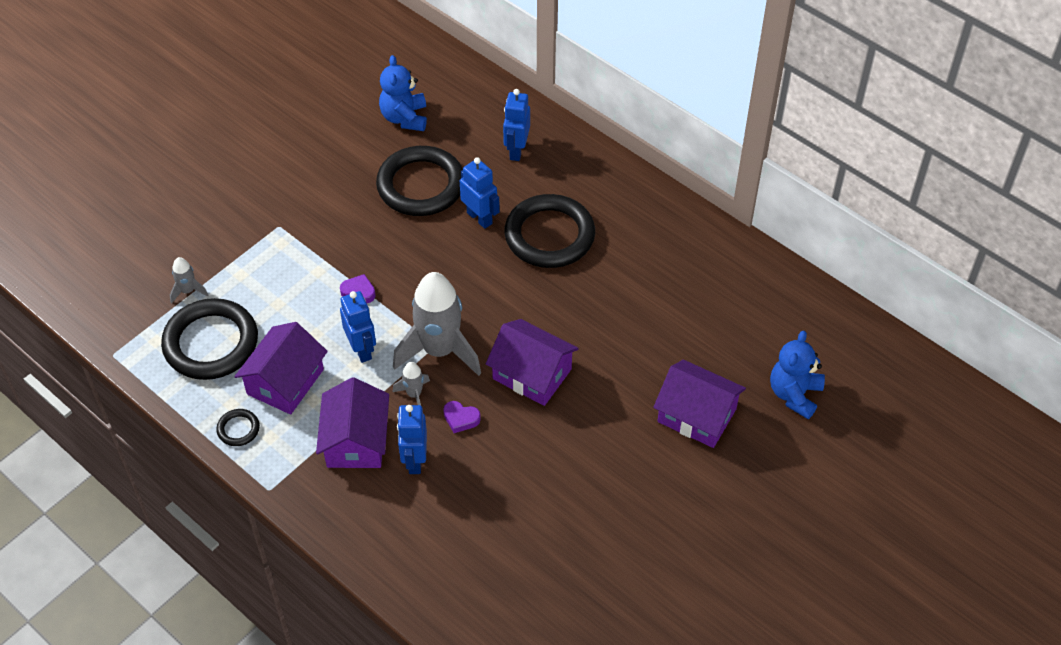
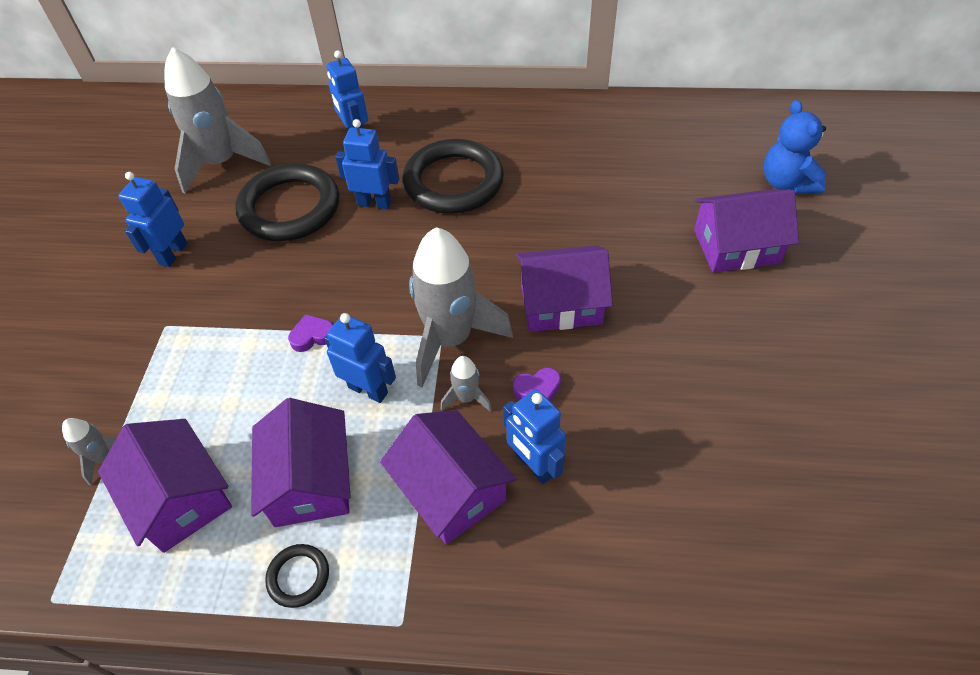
camera: 35 degrees left, 0 degrees up
black ring [161,298,258,380] -> purple house [98,419,232,553]
blue teddy bear [379,55,427,131] -> grey rocket [164,47,271,194]
none -> blue robot [118,172,188,267]

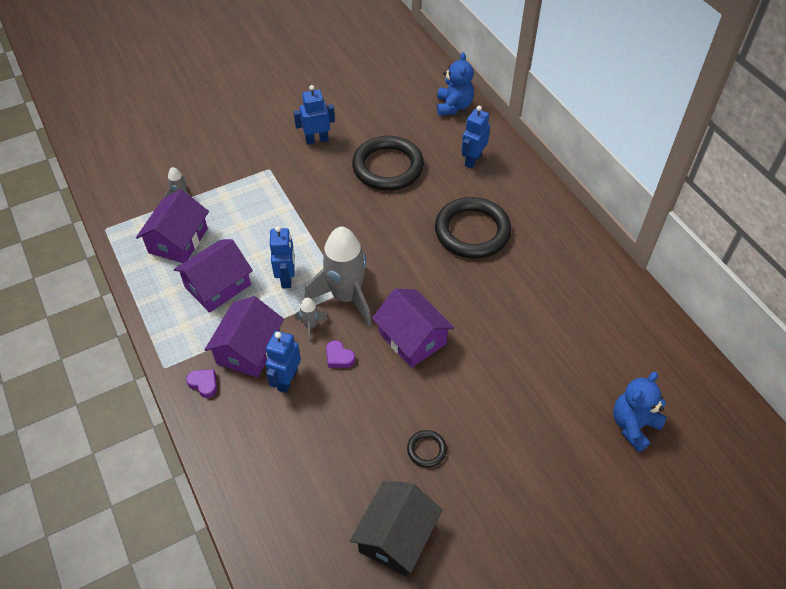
camera: 55 degrees right, 0 degrees up
grey rocket [164,47,271,194] -> none
black ring [265,544,329,608] -> black ring moved to [407,430,447,467]
purple heart [288,314,333,352] -> purple heart moved to [186,369,217,398]
blue robot [335,119,399,209] -> none
purple house [694,189,799,273] -> none
none -> black house [350,481,443,576]
none -> blue teddy bear [437,52,474,116]

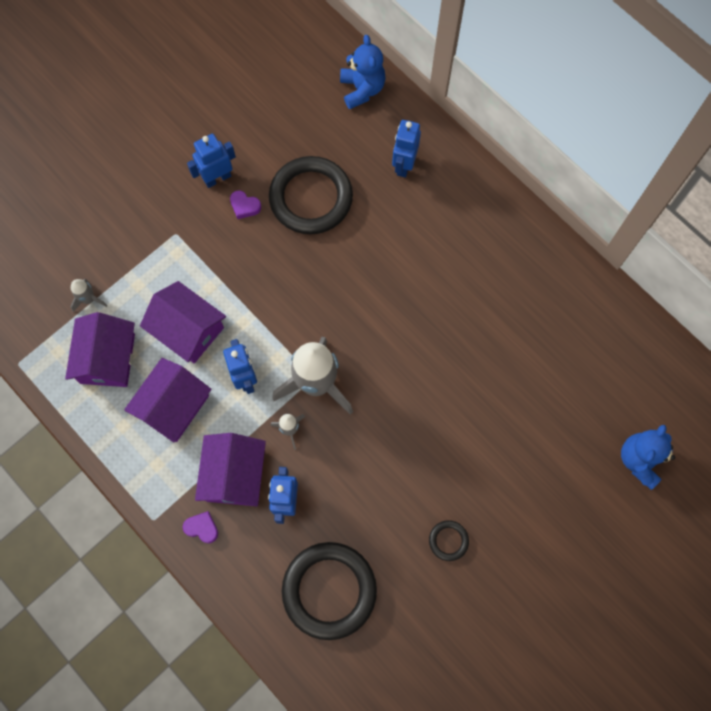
camera: 15 degrees left, 20 degrees up
purple heart [326,340,355,368] -> purple heart moved to [230,190,261,219]
black house [350,481,443,576] -> none
purple house [372,288,454,368] -> purple house moved to [140,281,226,363]
black ring [435,197,512,259] -> black ring moved to [282,542,377,640]

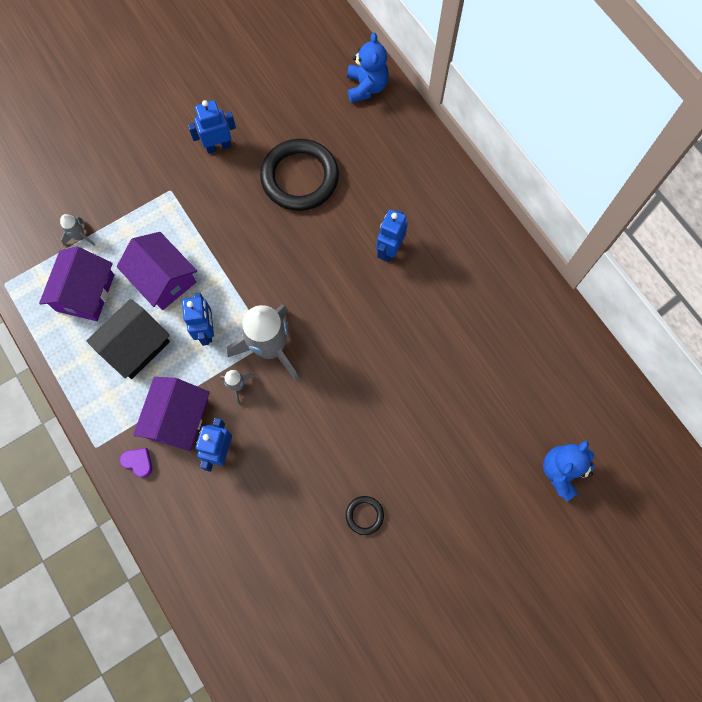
camera: 10 degrees right, 0 degrees up
purple house [124,358,211,442] -> black house [86,299,170,379]
purple heart [230,190,261,219] -> none
black ring [282,542,377,640] -> none
blue robot [392,120,421,177] -> blue robot moved to [376,209,408,262]

